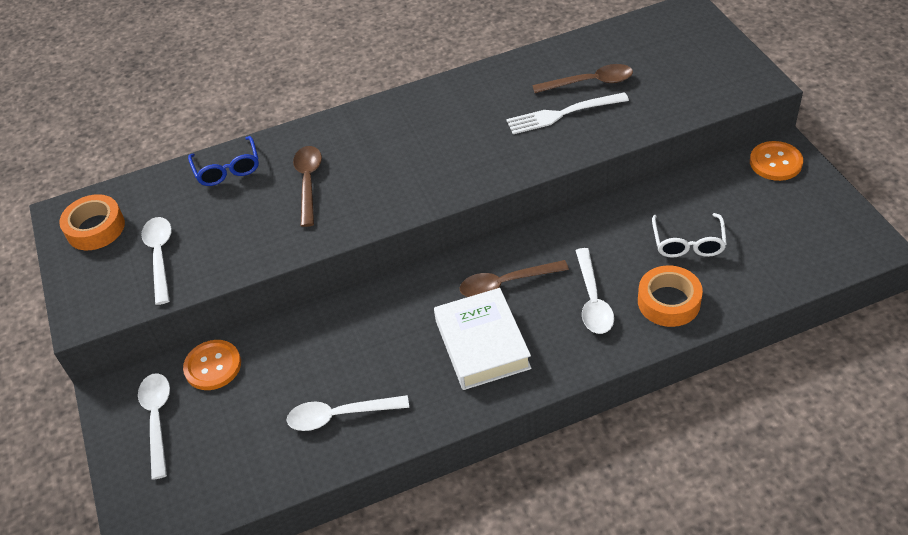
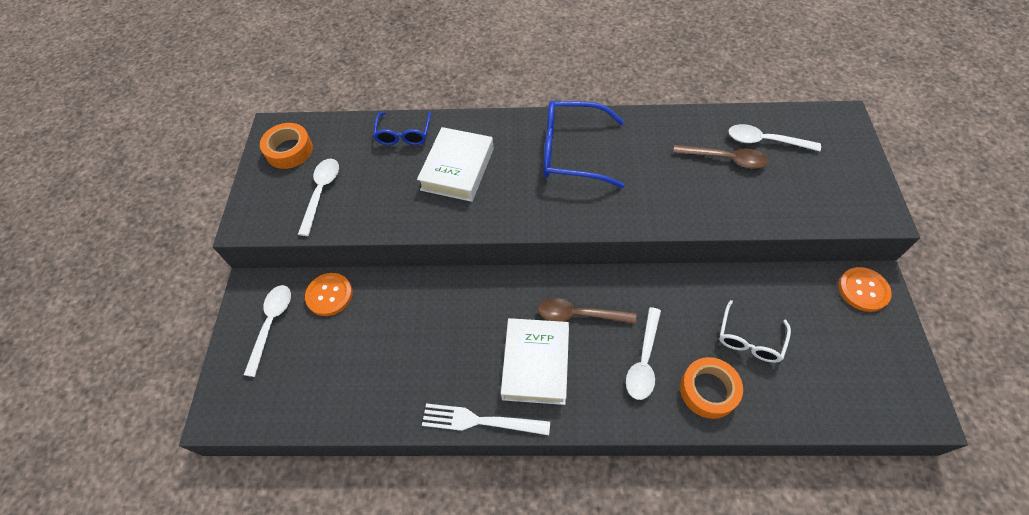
camera: 20 degrees right, 10 degrees up
white spoon [286,395,409,431] -> white spoon moved to [729,124,821,151]
brown spoon [293,146,322,227] -> white book [417,127,494,202]
white fork [506,92,629,134] -> white fork moved to [422,403,550,435]
none -> blue glasses [543,101,624,188]

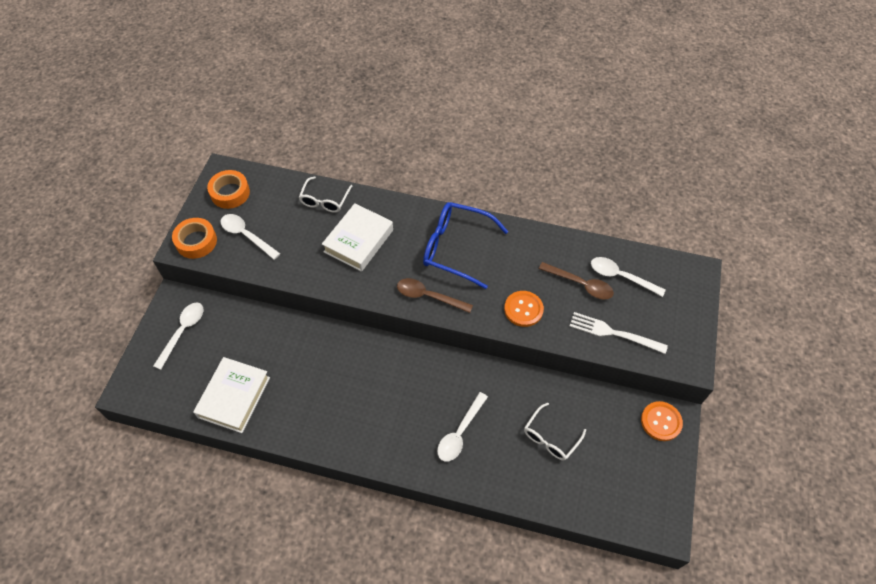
camera: 10 degrees right, 0 degrees up
white spoon [298,159,339,236] -> white spoon turned 75 degrees counterclockwise [220,214,280,260]
orange button [305,273,353,316] -> orange button moved to [504,291,544,327]
blue glasses [373,111,431,145] -> white glasses [298,176,352,213]
white fork [422,403,550,435] -> white fork moved to [570,312,668,354]
white book [501,318,569,405] -> white book moved to [193,357,270,433]
brown spoon [538,298,636,324] -> brown spoon moved to [397,278,473,313]
orange tape [680,357,743,419] -> orange tape moved to [172,218,217,259]

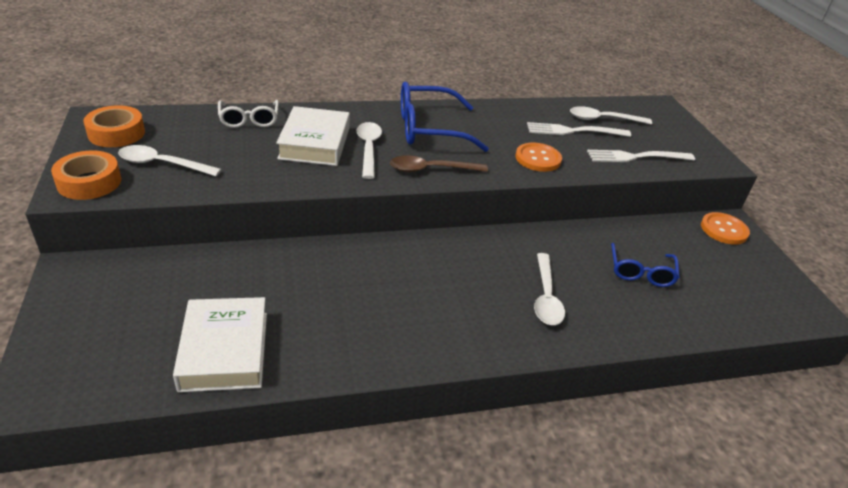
camera: 30 degrees left, 20 degrees down
white spoon [153,302,204,370] -> white spoon moved to [356,122,382,179]
white glasses [524,403,586,461] -> blue glasses [611,243,680,287]
brown spoon [539,262,614,300] -> white fork [527,122,631,137]

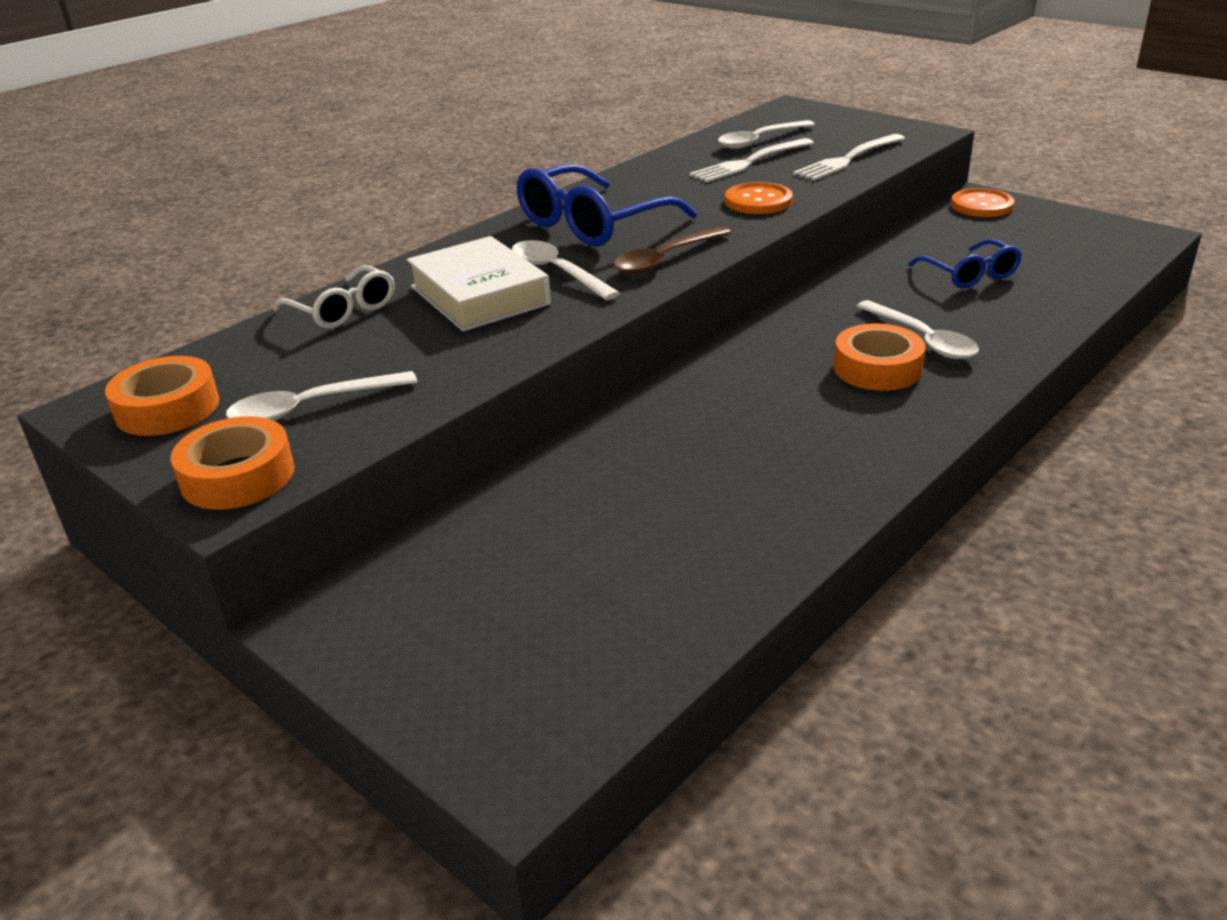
camera: 30 degrees left, 5 degrees down
white book [173,297,267,392] -> none
none -> orange tape [834,323,925,391]

